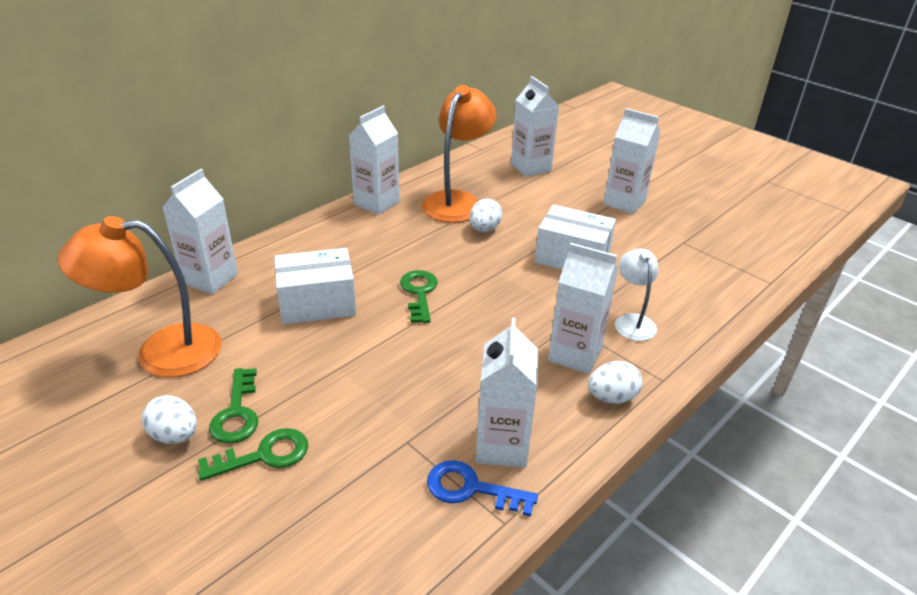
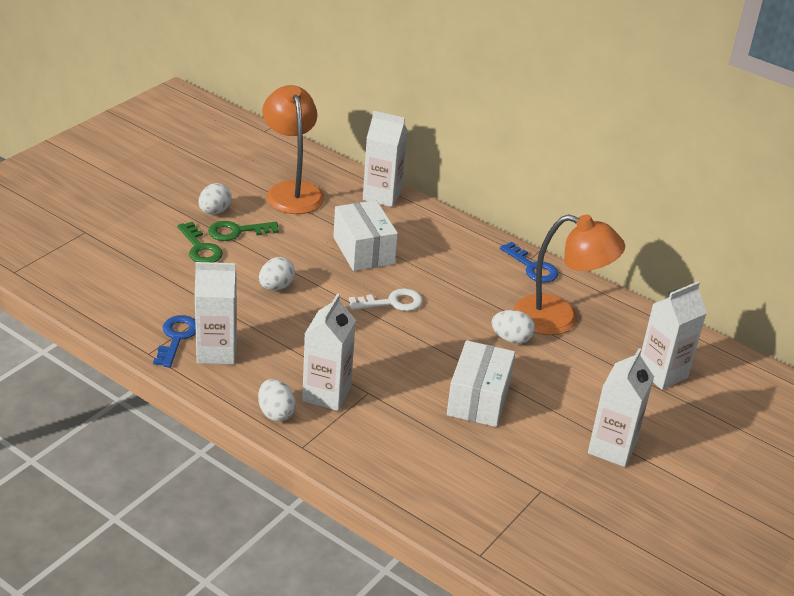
camera: 80 degrees right, 0 degrees up
white carton [349,106,400,215] -> blue key [500,242,558,283]
green key [400,270,438,323] -> white key [349,288,423,311]
white lamp [615,249,658,341] -> none
none -> white egg [259,257,295,290]

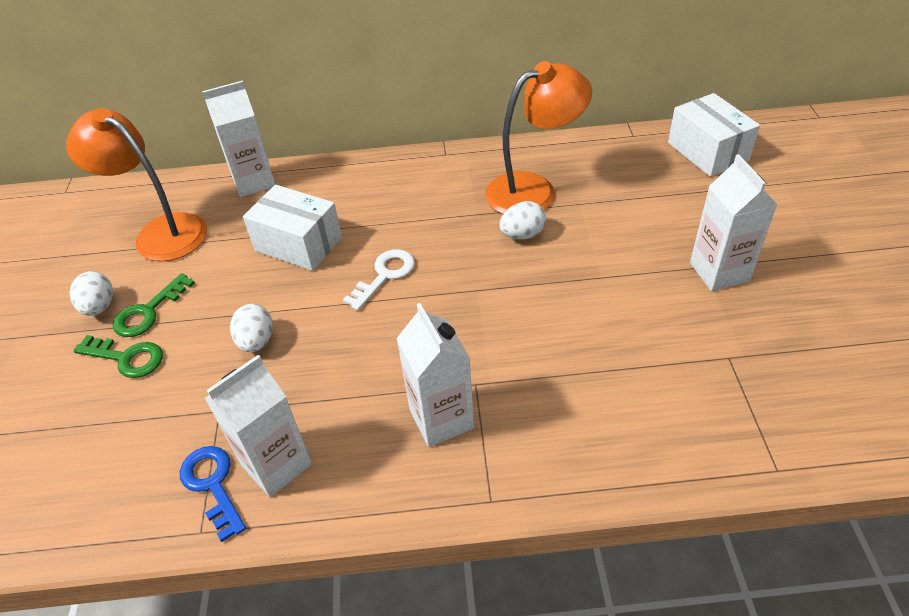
camera: 35 degrees left, 10 degrees up
white egg [258,379,296,421] -> none
white box [447,340,515,427] -> white box moved to [668,93,760,177]
blue key [500,242,558,283] -> none
white carton [640,282,707,390] -> none

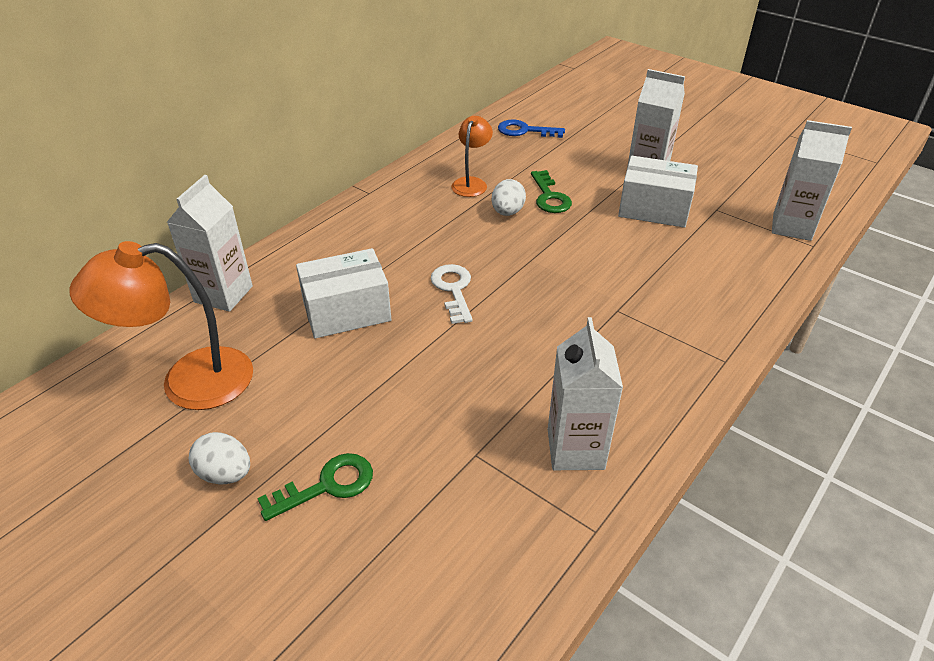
camera: 50 degrees left, 5 degrees down
green key [113,273,195,337] -> green key moved to [531,170,572,213]
blue key [180,446,246,542] -> blue key moved to [498,119,565,138]
white egg [230,304,273,352] -> none
white carton [396,303,474,447] -> white carton moved to [772,120,852,241]
orange lamp [485,61,592,214] -> orange lamp [451,116,493,197], size x0.56
white box [668,93,760,177] -> white box moved to [618,156,698,228]

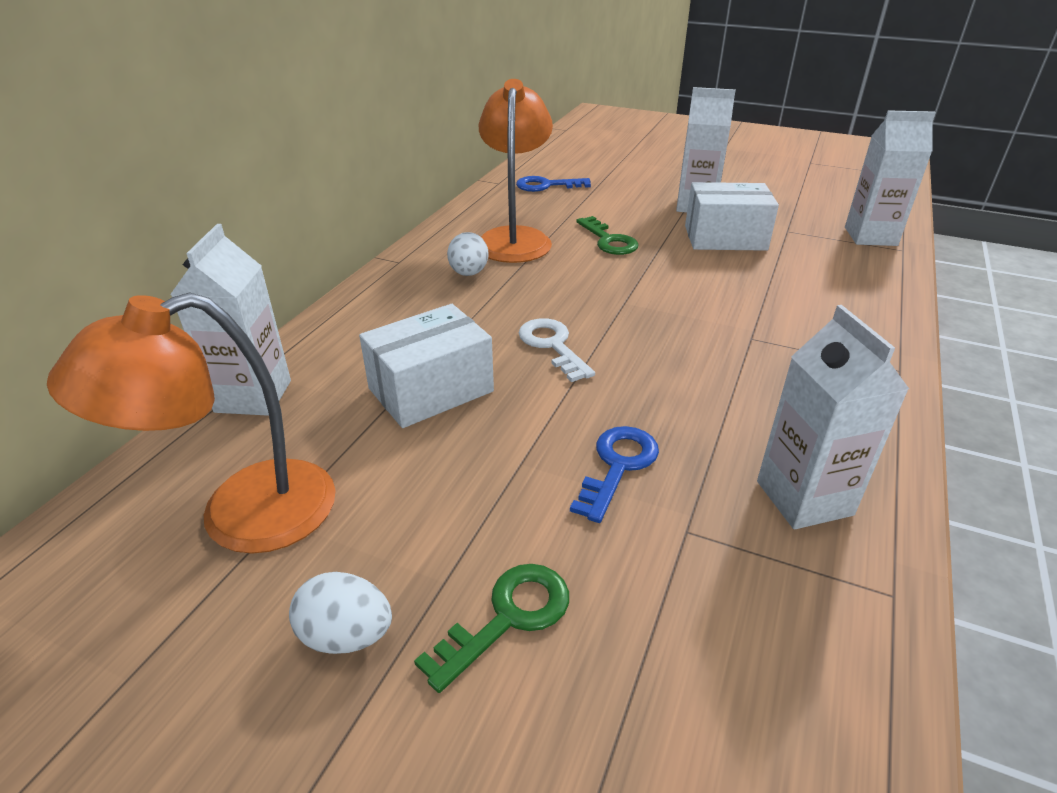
camera: 15 degrees left, 5 degrees down
orange lamp [451,116,493,197] -> orange lamp [479,79,553,263], size x1.79
white egg [492,179,526,216] -> white egg moved to [447,232,488,276]
none -> blue key [570,426,659,523]

